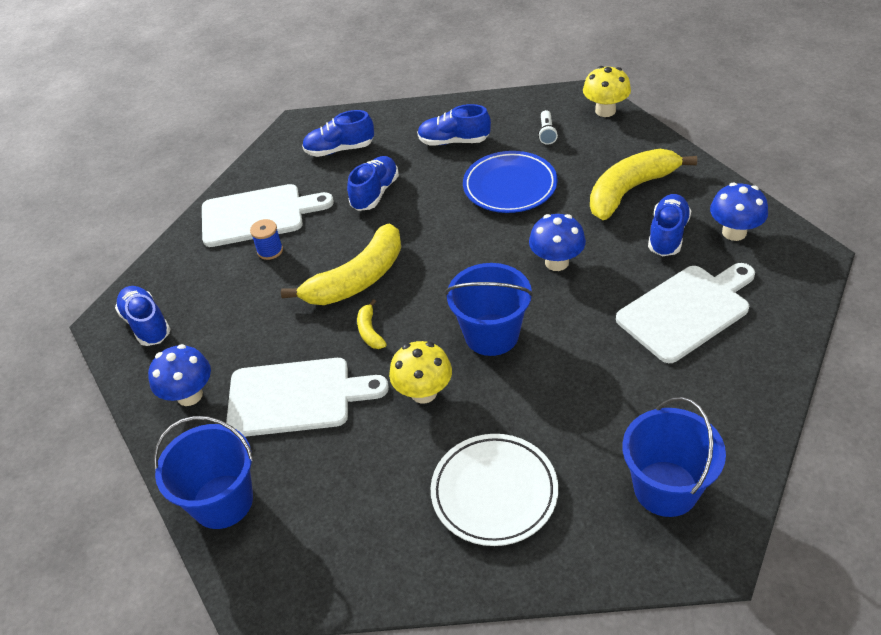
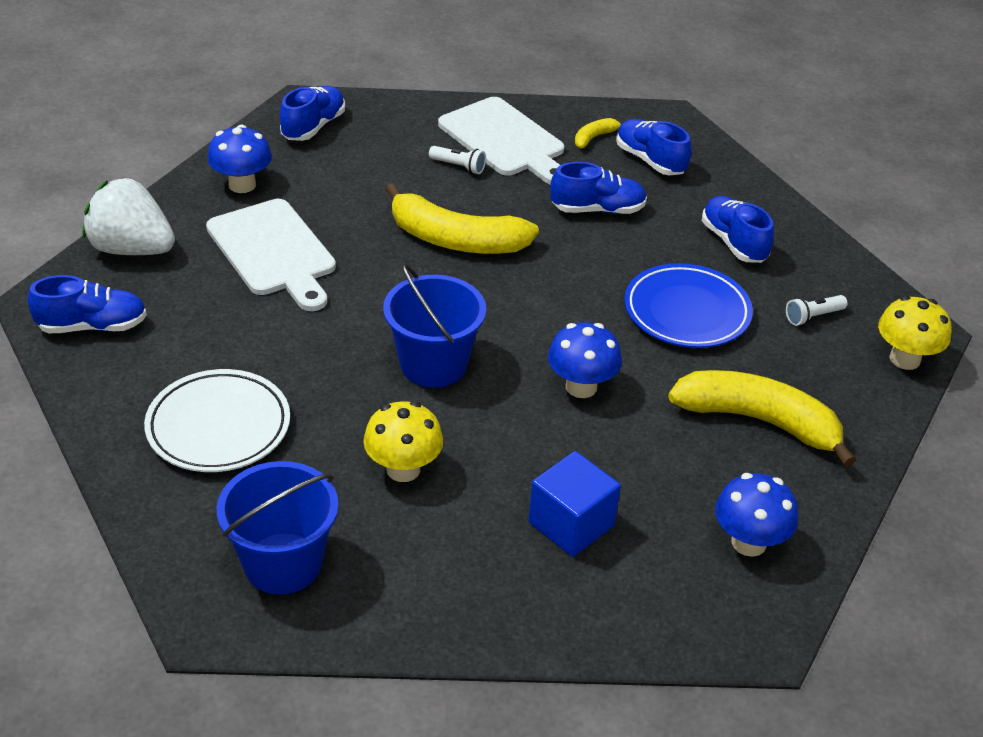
camera: 55 degrees right, 5 degrees down
blue bucket [153,416,254,529] -> white strawberry [83,178,175,255]
blue spool [250,219,283,260] -> white flashlight [429,146,486,174]
yellow banana [357,299,387,349] -> yellow banana moved to [575,118,622,148]
yellow mushroom [389,341,452,404] -> yellow mushroom moved to [363,401,443,482]
white cutting board [616,263,755,363] -> blue cube [528,451,621,557]
blue shoe [648,194,691,256] -> blue shoe moved to [28,275,147,333]

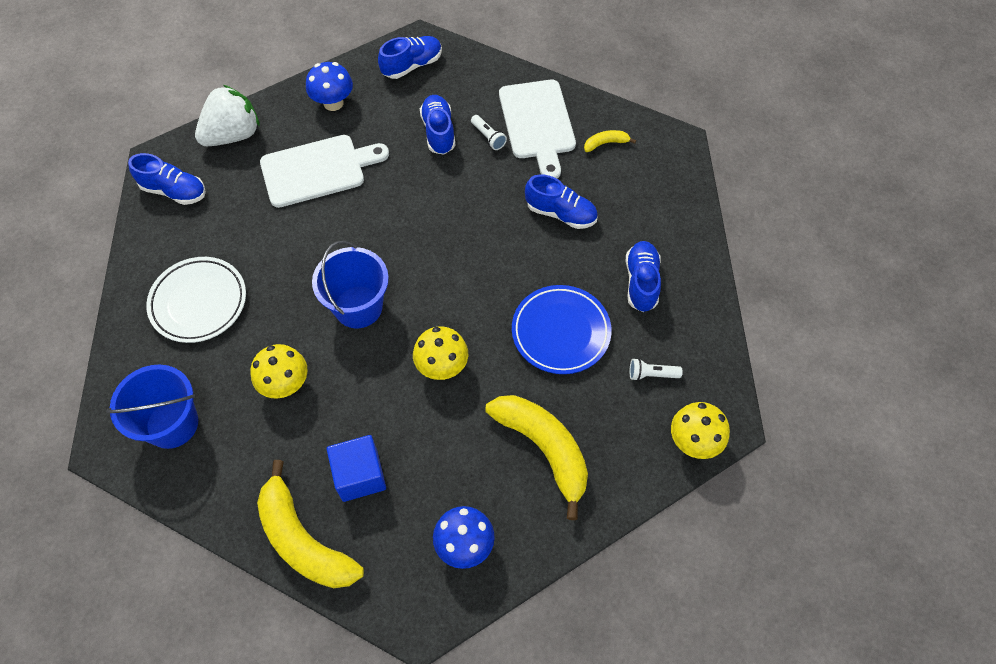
camera: 30 degrees right, 20 degrees up
white strawberry [83,178,175,255] -> white strawberry turned 90 degrees clockwise [195,85,260,146]
white cutting board [206,199,336,311] -> white cutting board turned 105 degrees counterclockwise [260,135,389,208]
yellow banana [385,183,539,254] -> yellow banana moved to [257,460,364,588]
blue mushroom [548,323,622,398] -> yellow mushroom [413,326,468,380]
blue shoe [616,119,692,176] -> blue shoe moved to [420,95,455,155]

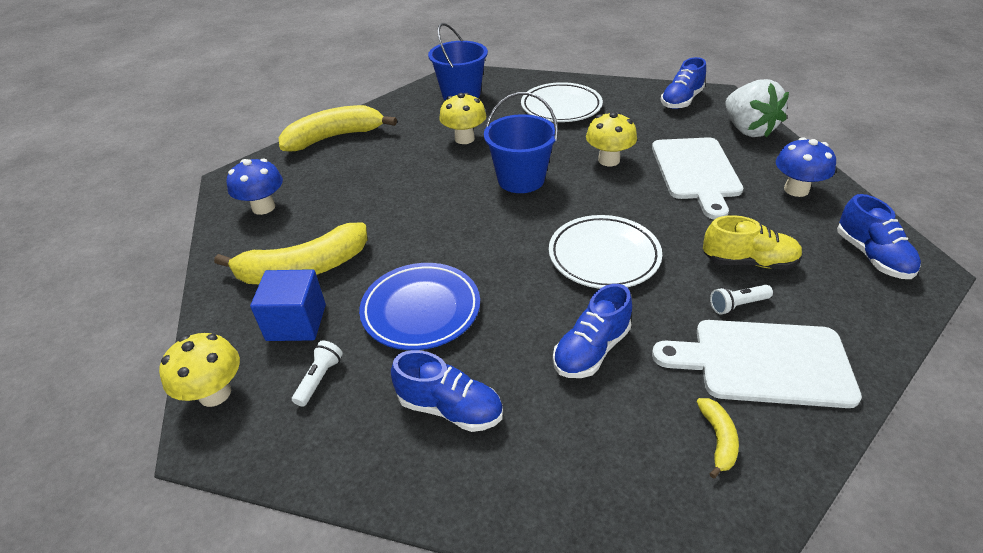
camera: 110 degrees right, 20 degrees down
blue cube [327,435,386,502] -> blue cube moved to [250,269,326,341]
yellow mushroom [413,326,468,380] -> yellow mushroom moved to [586,112,637,166]
blue shoe [420,95,455,155] -> yellow shoe [703,215,803,270]
none -> white plate [549,215,662,289]

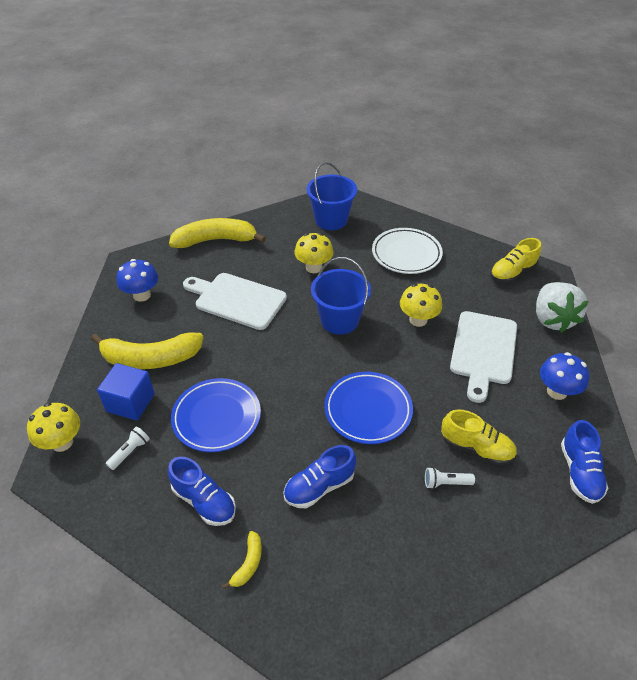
camera: 15 degrees right, 5 degrees up
white plate [549,215,662,289] -> blue plate [324,372,413,444]
white cutting board [652,320,862,408] -> white cutting board moved to [183,273,287,330]
blue shoe [661,57,706,109] -> yellow shoe [490,238,541,283]
yellow banana [696,398,739,479] -> yellow banana moved to [222,531,262,589]

